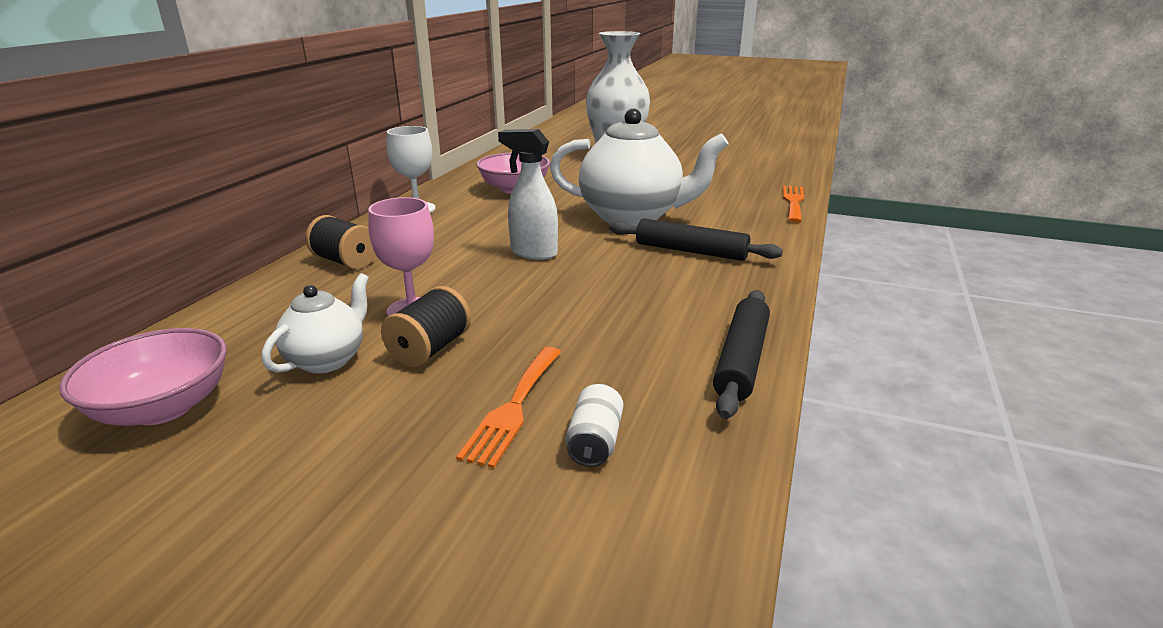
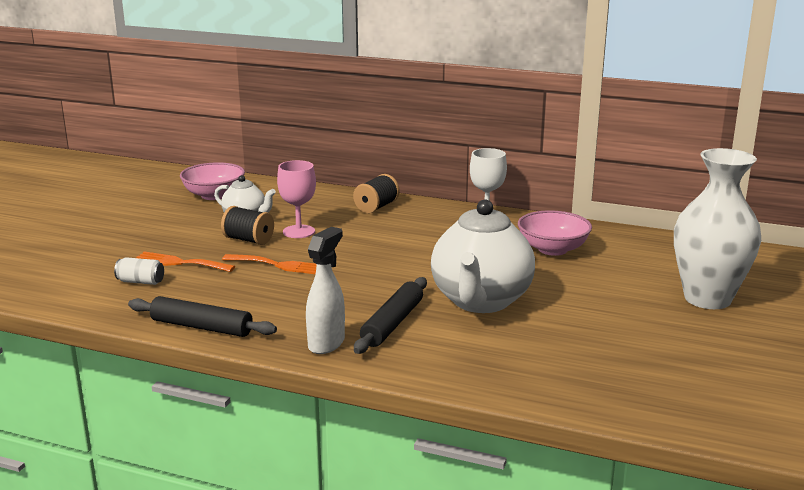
camera: 90 degrees right, 5 degrees down
white spray bottle [498,129,558,260] -> white spray bottle moved to [306,227,345,354]
orange fork [783,185,804,223] -> orange fork moved to [222,254,316,274]

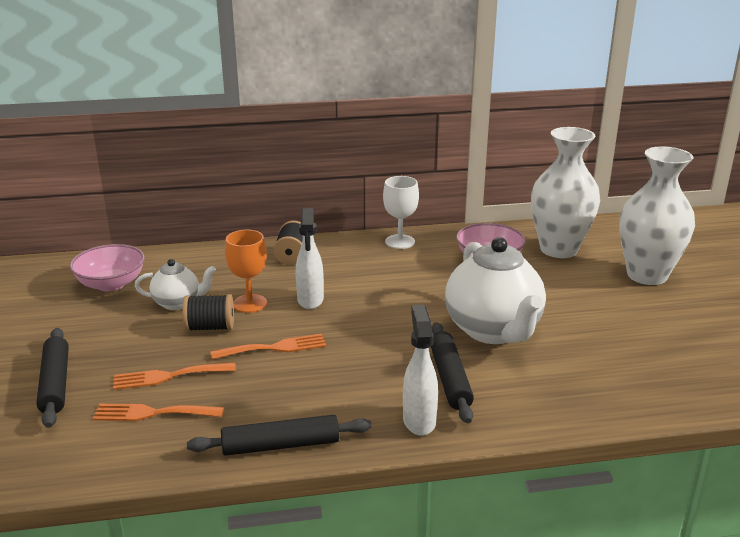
camera: 30 degrees left, 5 degrees up
white can [114,257,164,285] -> orange fork [92,404,224,421]
pink goblet [277,160,316,238] -> orange goblet [225,230,267,313]
none -> black rolling pin [36,328,69,428]
none -> white spray bottle [296,208,324,309]
none -> white vase [531,127,600,258]

